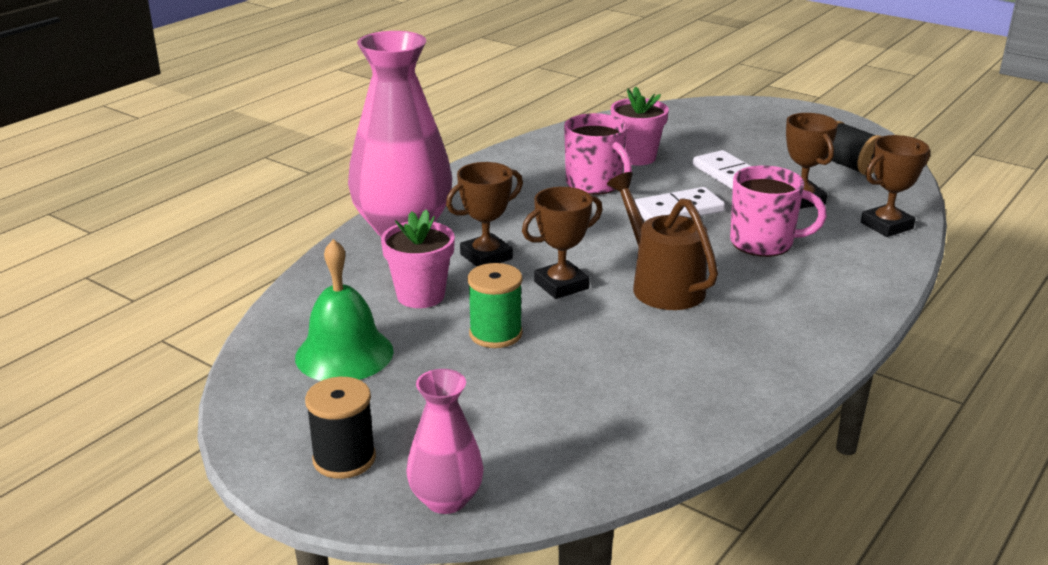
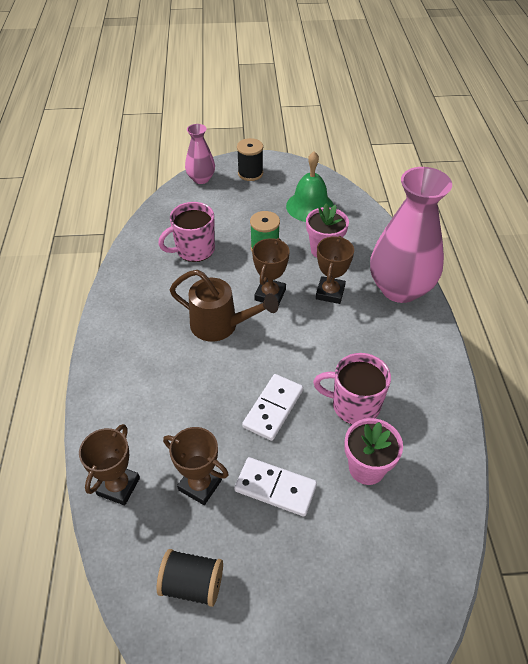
camera: 140 degrees right, 20 degrees up
pink mug [730,165,827,257] -> pink mug moved to [158,202,215,262]

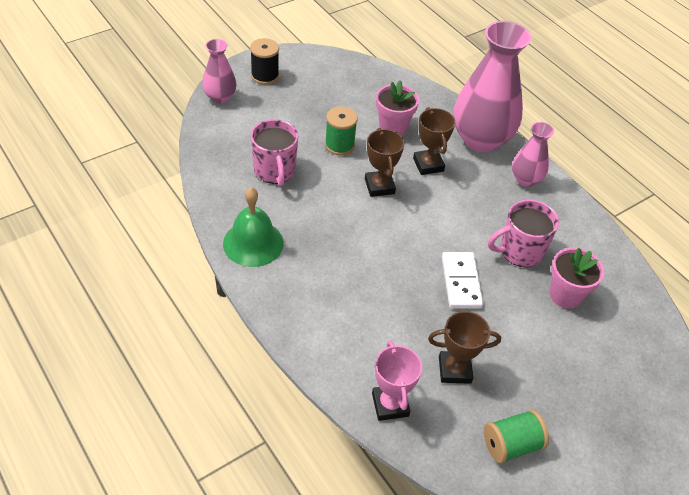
camera: 35 degrees left, 0 degrees up
brown trophy [79,424,140,505] -> pink trophy [372,341,422,421]
black spool [156,549,223,607] -> green spool [484,409,549,463]
pink mug [158,202,215,262] -> pink mug turned 45 degrees counterclockwise [251,119,298,186]
brown watering can [169,270,279,342] -> none
white domino [234,457,317,516] -> none
green bell [286,151,334,222] -> green bell moved to [223,187,284,267]
none -> pink vase [512,122,554,187]

